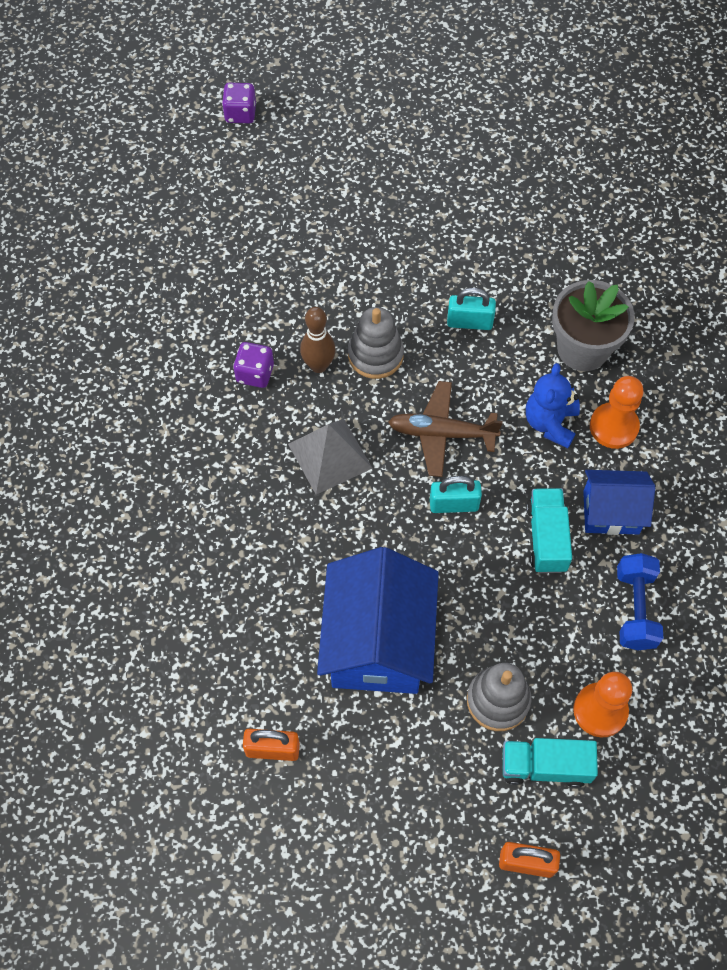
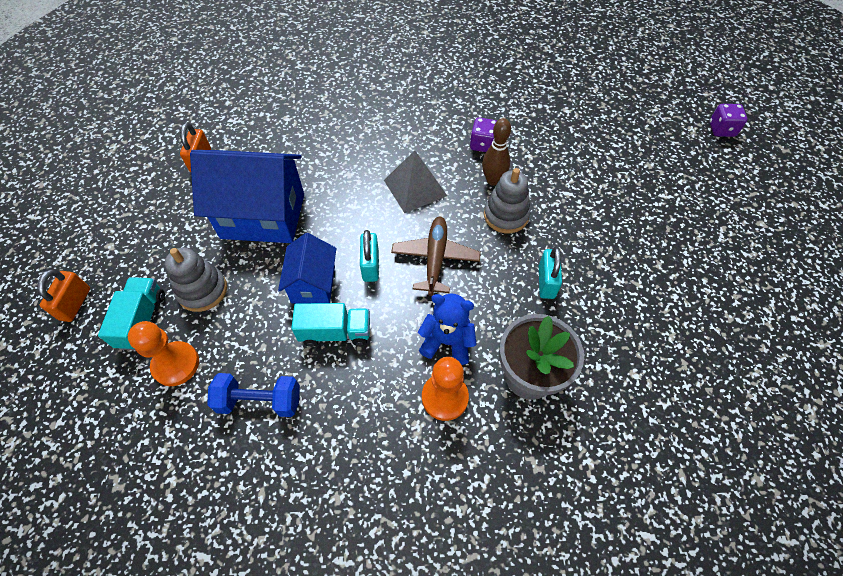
camera: 90 degrees right, 5 degrees down
blue house [583,470,655,535] -> blue house moved to [278,233,337,304]

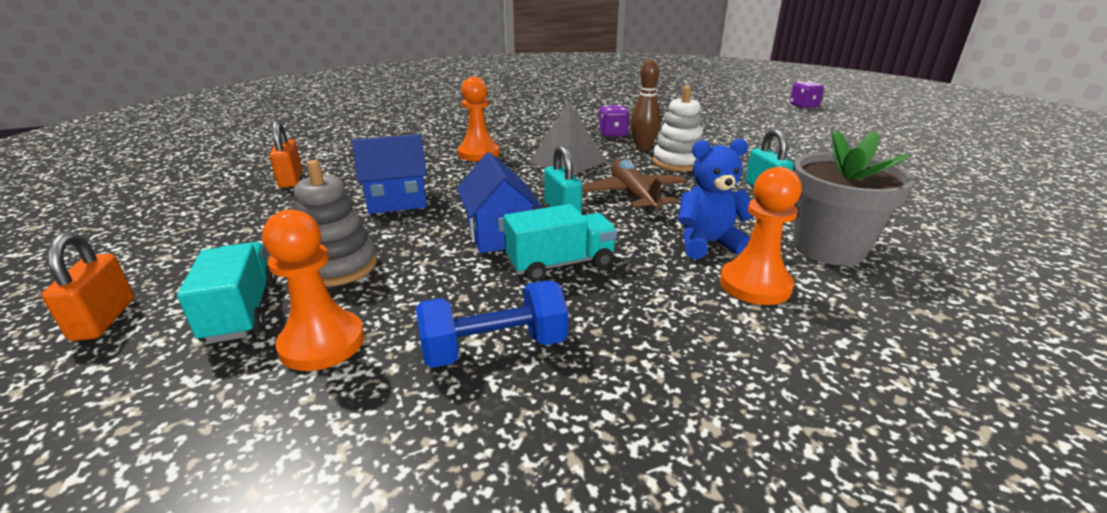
camera: 20 degrees left, 30 degrees down
blue house [190,150,304,243] -> blue house [352,134,427,214], size x0.57
grey stacking toy [484,168,531,233] -> white stacking toy [652,86,704,171]
none -> orange pawn [458,77,500,161]

